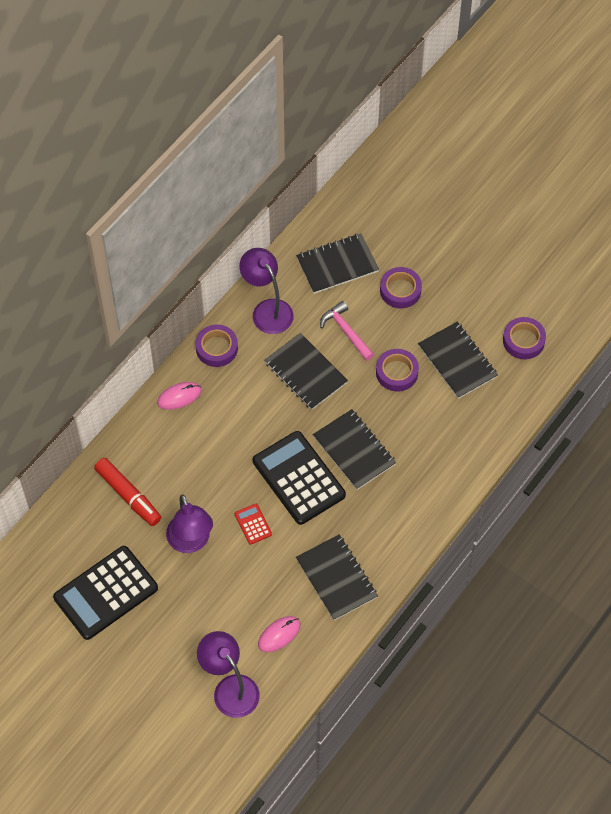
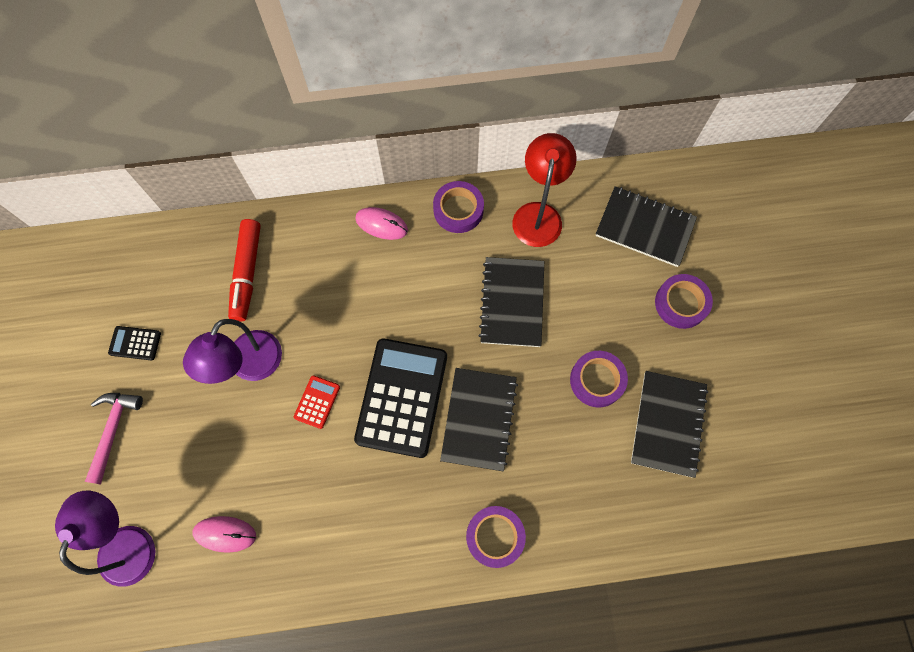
camera: 45 degrees right, 10 degrees up
black calculator [53,546,158,640] -> black calculator [108,326,161,361], size x0.43
purple lamp [239,248,294,334] -> red lamp [512,133,577,247]
black notebook [296,534,378,621] -> none
pink hammer [320,301,374,361] -> pink hammer moved to [85,393,143,485]
purple tape [503,317,546,359] -> purple tape moved to [466,506,526,568]

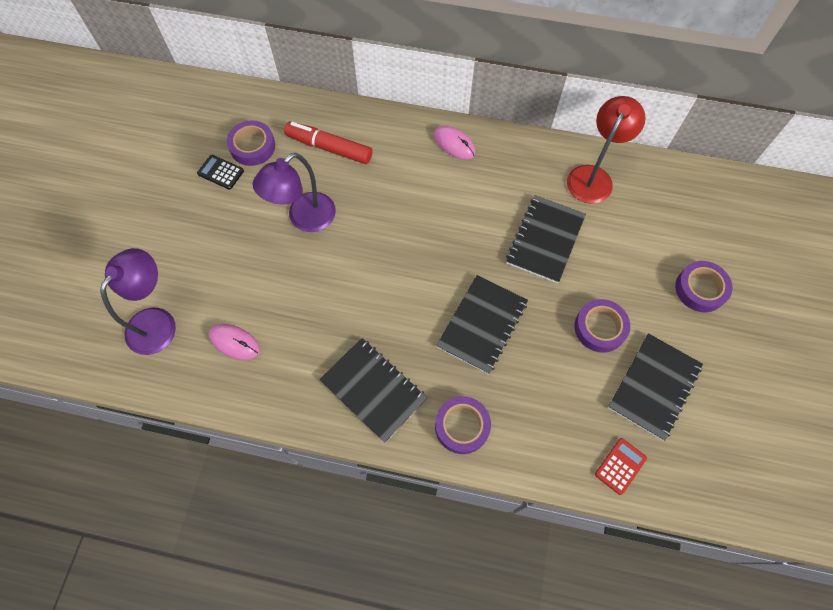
camera: 20 degrees right, 5 degrees down
pink hammer [85,393,143,485] -> none
red marker [228,219,261,322] -> red marker turned 90 degrees clockwise [284,121,372,164]
red calculator [294,375,340,429] -> red calculator moved to [595,438,647,495]
black calculator [354,339,447,458] -> none
purple tape [433,181,484,233] -> purple tape moved to [227,120,275,166]
black notebook [595,186,697,267] -> black notebook moved to [319,338,427,443]

